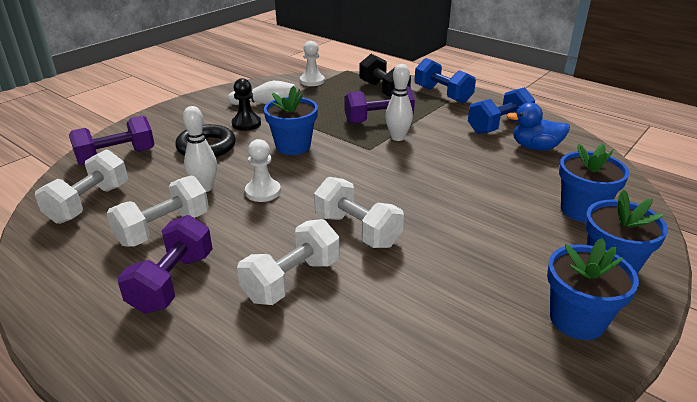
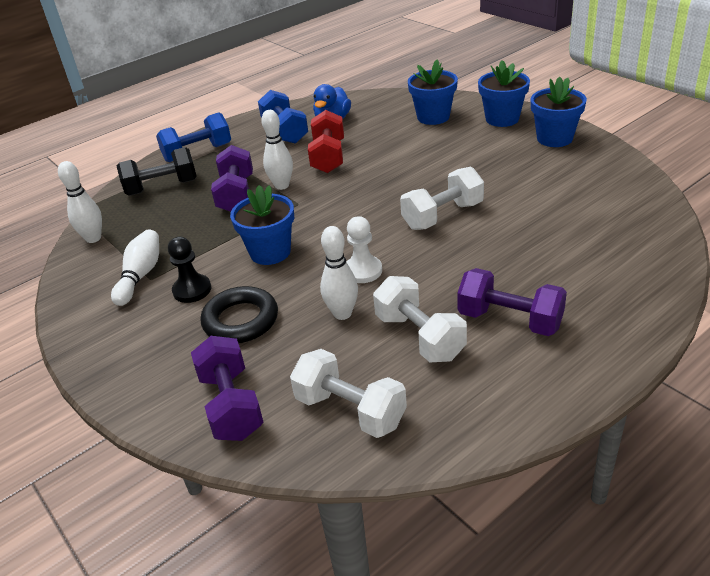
camera: 75 degrees left, 5 degrees up
white dumbbell [237,219,340,305] -> none
white pawn [300,41,325,86] -> white bowling pin [58,161,102,243]
none -> red dumbbell [308,110,344,173]

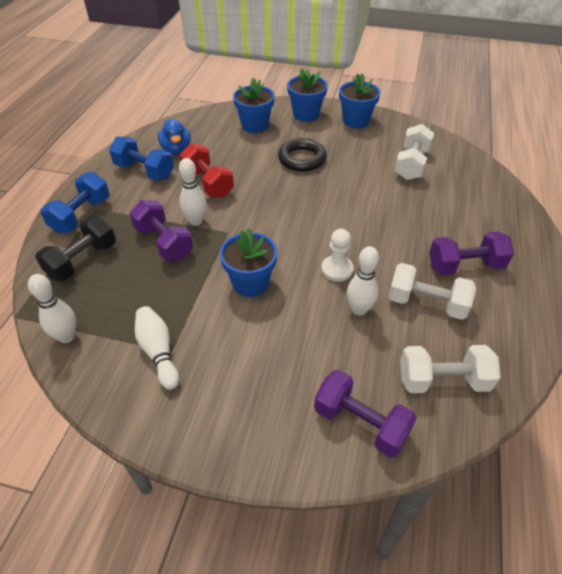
camera: 40 degrees left, 10 degrees up
black pawn [168,236,211,303] -> none
black ring [201,286,278,343] -> black ring moved to [278,138,327,172]
white dumbbell [400,167,484,230] -> white dumbbell moved to [395,124,434,180]

